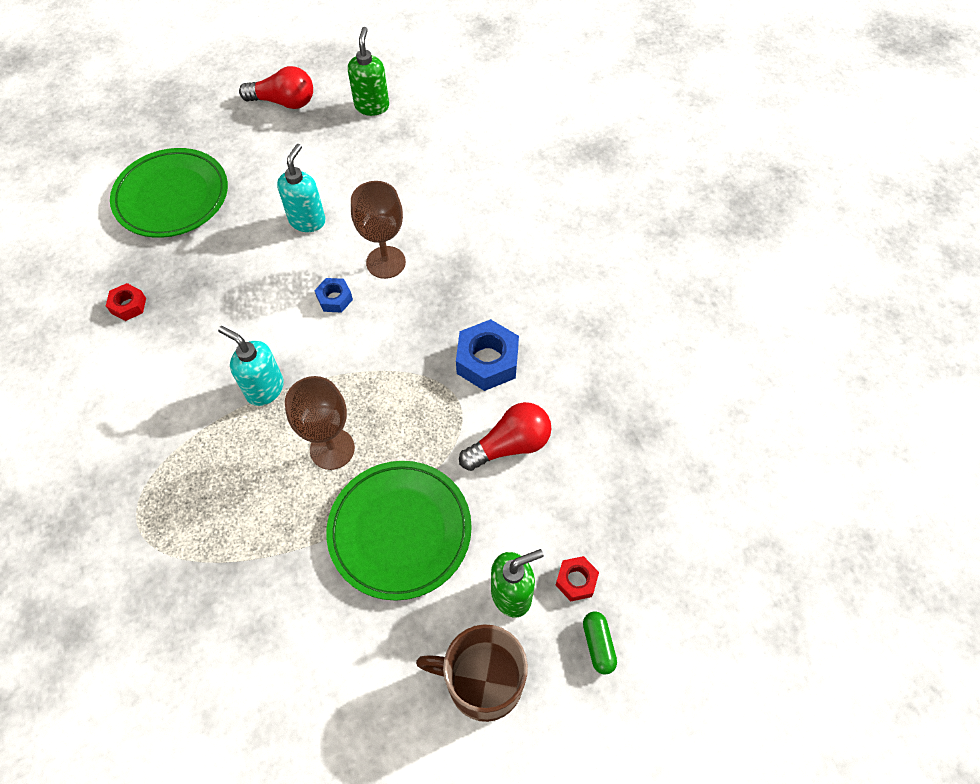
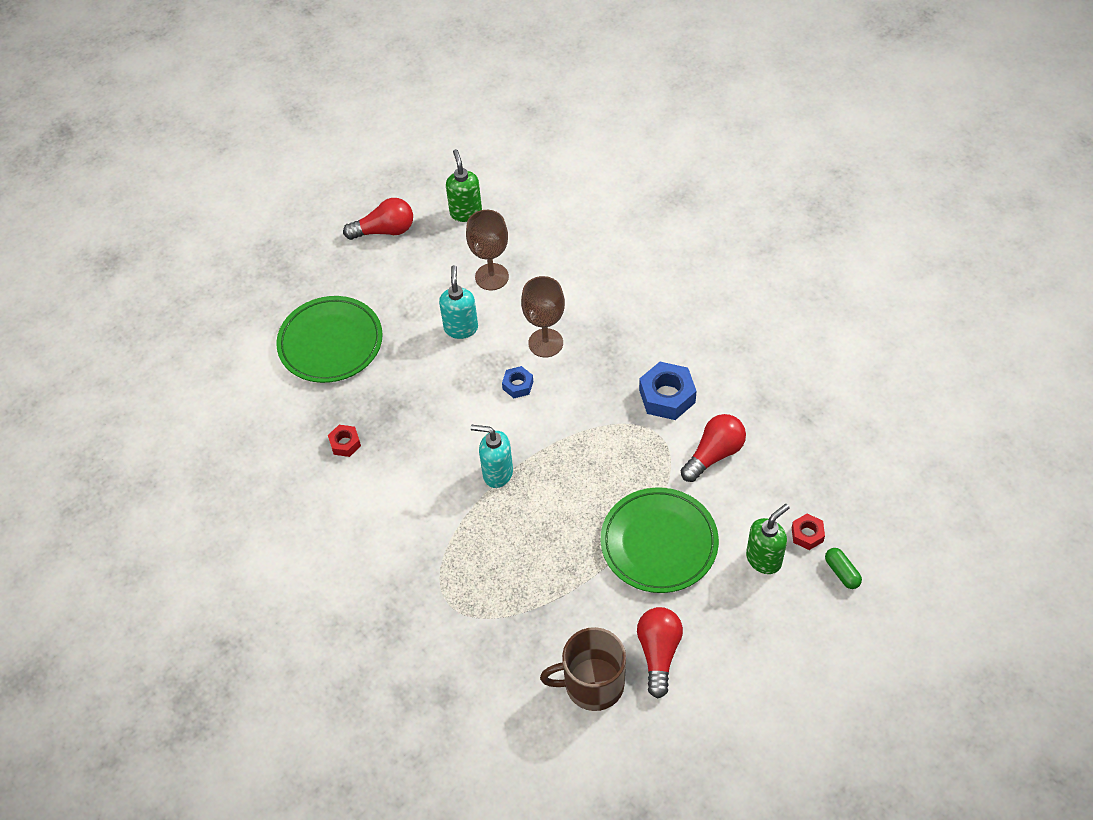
camera: 15 degrees left, 5 degrees down
brown goblet [285,376,355,470] -> brown goblet moved to [466,210,509,290]
brown mug [416,624,528,722] -> brown mug moved to [540,627,626,711]
none -> red light bulb [637,607,683,698]

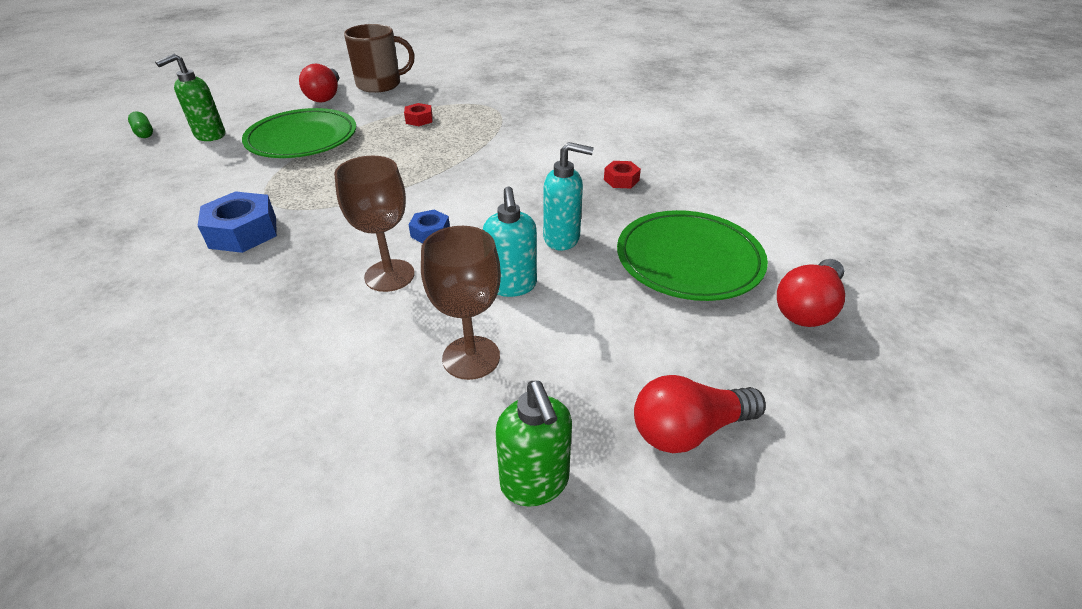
camera: 170 degrees right, 15 degrees down
turquoise soap dispenser [470,425,513,488] -> turquoise soap dispenser moved to [543,142,594,250]
red light bulb [681,414,746,482] -> red light bulb moved to [777,259,845,327]
red nut [792,514,825,550] -> red nut moved to [404,103,433,126]

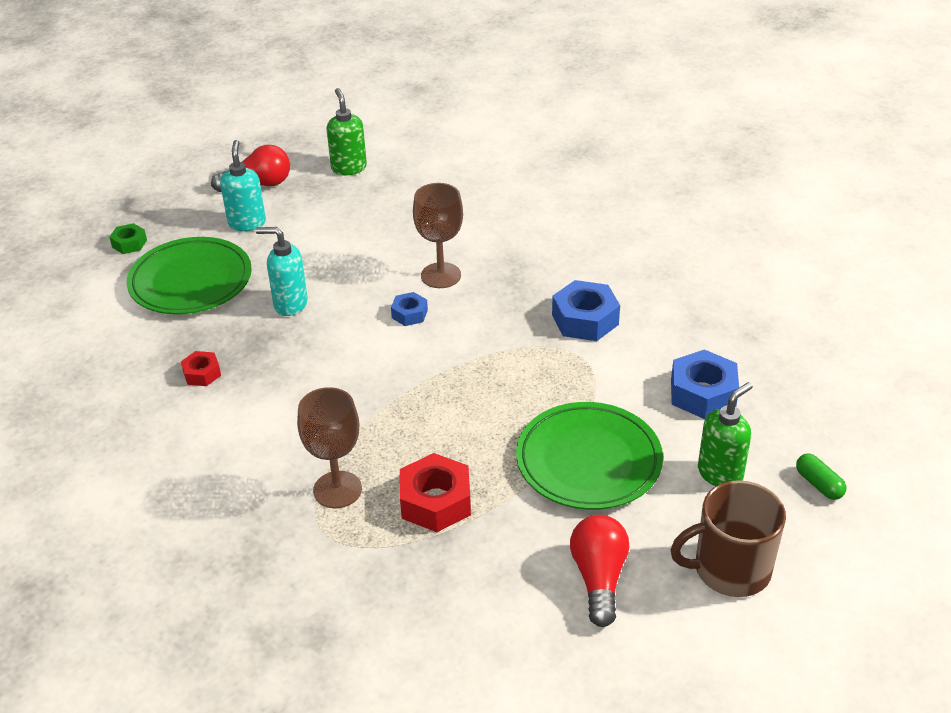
camera: 175 degrees left, 0 degrees up
brown mug [344,24,415,93] -> brown mug moved to [670,480,786,597]
red nut [404,103,433,126] -> red nut [400,453,471,532], size x1.79
brown goblet [421,226,501,380] -> brown goblet moved to [297,387,362,508]
turquoise soap dispenser [483,186,537,297] -> turquoise soap dispenser moved to [220,140,266,231]
red light bulb [777,259,845,327] -> green nut [109,223,147,254]
none -> blue nut [671,349,739,419]

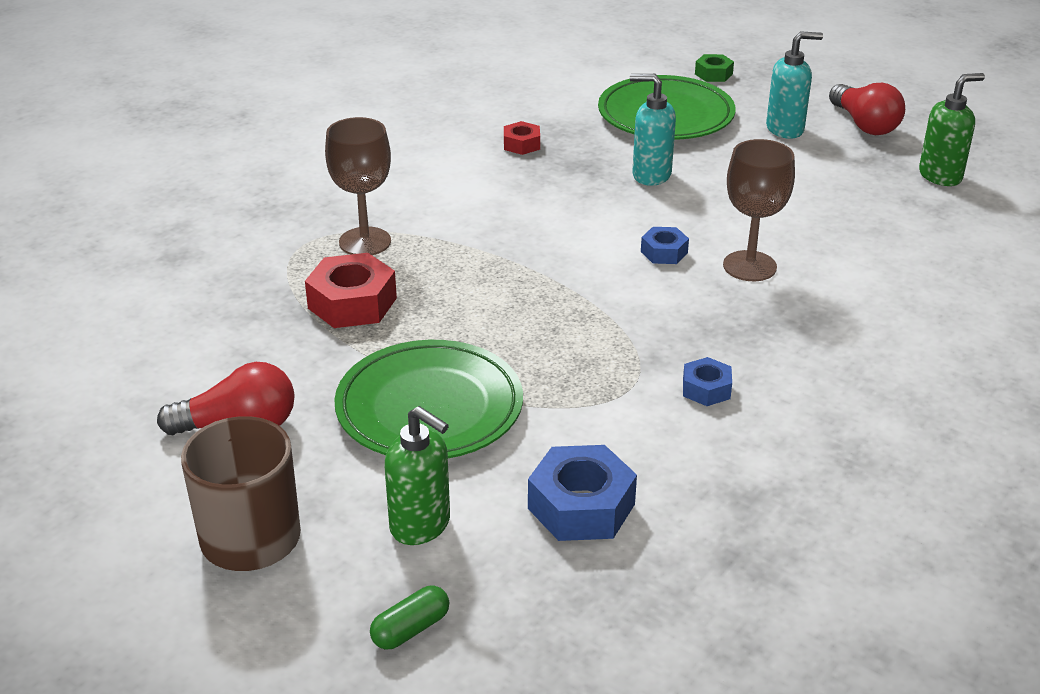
camera: 80 degrees right, 5 degrees down
turquoise soap dispenser [256,227,308,316] -> turquoise soap dispenser turned 75 degrees counterclockwise [630,74,676,186]
blue nut [552,280,620,341] -> blue nut [683,357,732,406], size x0.56

